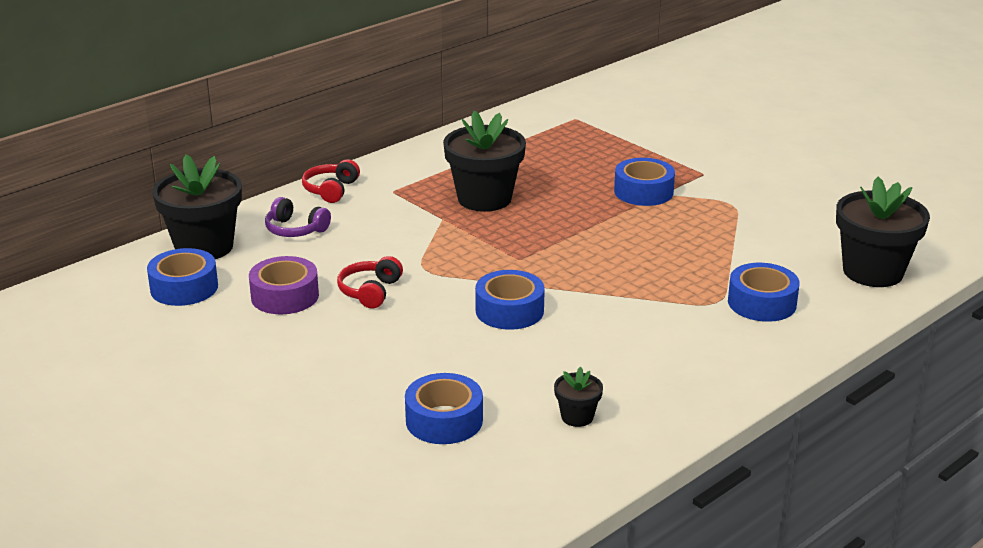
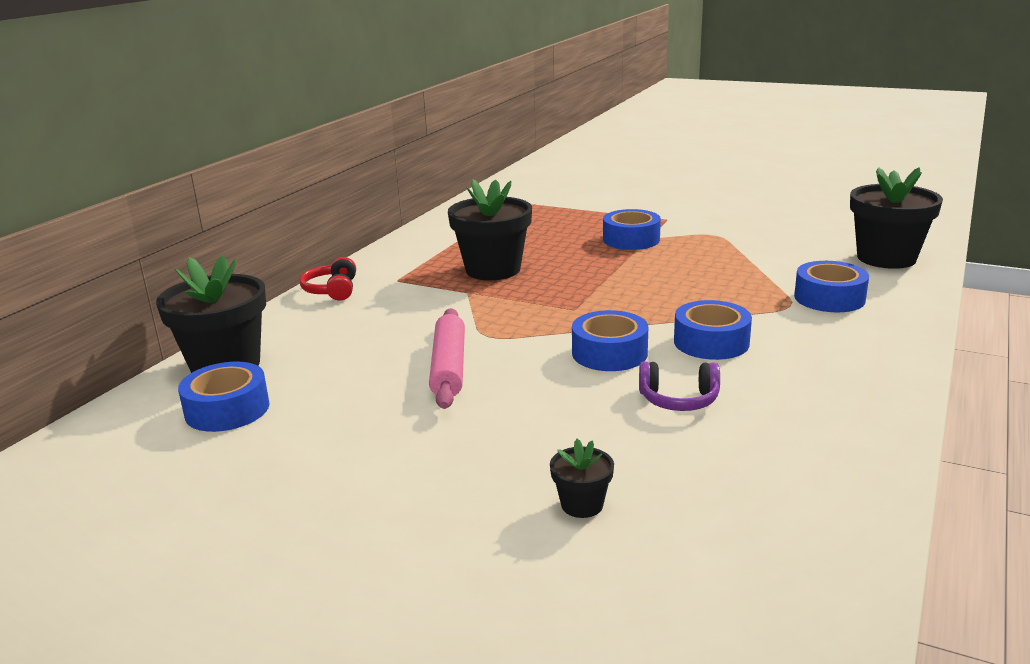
camera: 20 degrees left, 5 degrees down
purple tape [249,256,319,314] -> none
purple headphones [265,197,331,237] -> purple headphones moved to [639,361,720,411]
red headphones [337,256,403,309] -> pink rolling pin [429,308,465,409]
blue tape [405,373,483,444] -> blue tape moved to [674,300,752,360]
black flower pot [554,367,603,427] -> black flower pot moved to [550,439,614,518]

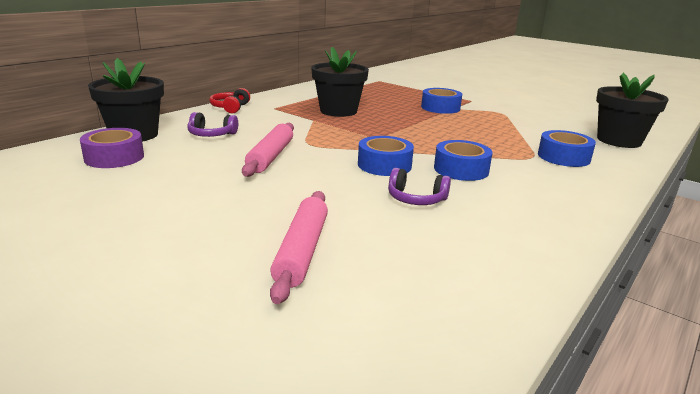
camera: 10 degrees right, 0 degrees up
blue tape [178,362,269,432] -> purple tape [80,128,144,168]
black flower pot [550,439,614,518] -> pink rolling pin [270,191,328,304]
none -> purple headphones [187,112,238,137]

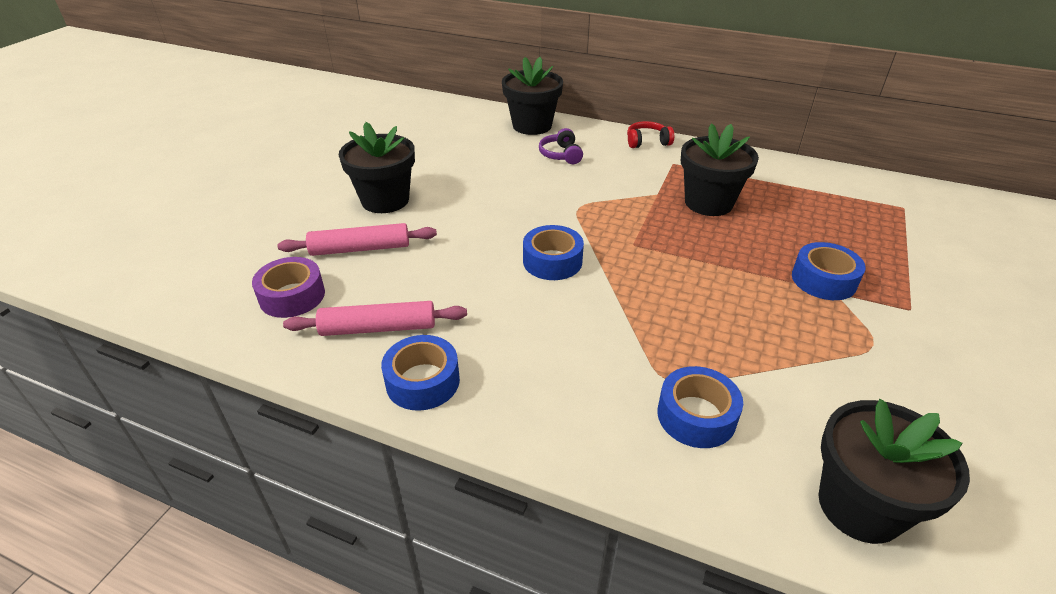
camera: 75 degrees right, 15 degrees up
purple tape [80,128,144,168] -> purple tape moved to [252,257,325,318]
pink rolling pin [242,123,294,177] -> pink rolling pin moved to [283,301,467,336]
purple headphones [388,168,451,205] -> none
blue tape [434,140,493,181] -> blue tape moved to [381,335,460,411]
none -> black flower pot [339,122,415,213]

